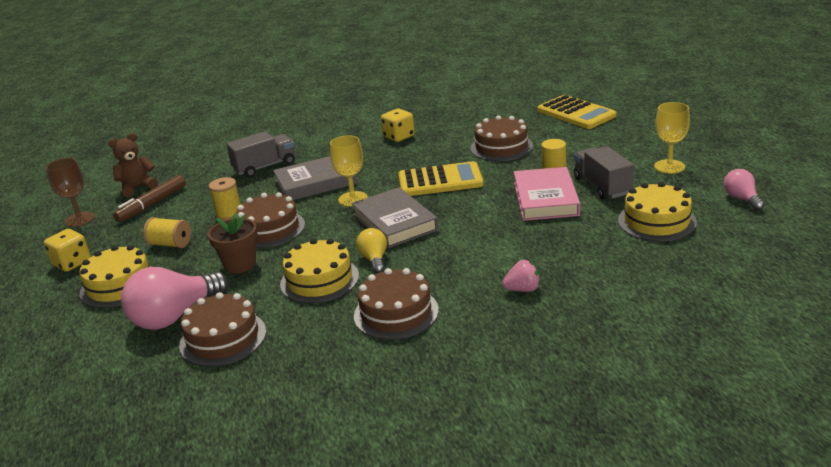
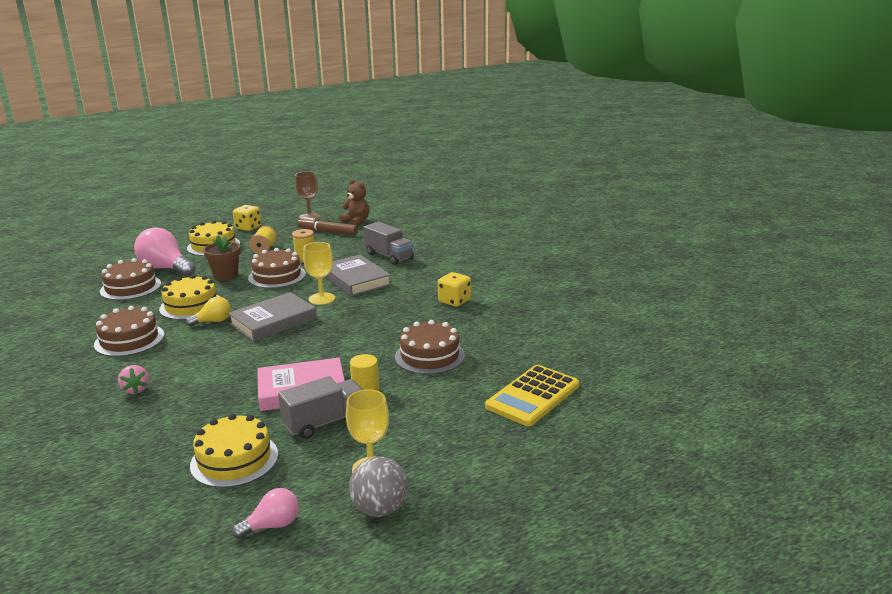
camera: 75 degrees right, 5 degrees down
yellow calculator [398,161,483,196] -> none
none -> grey ball [349,456,408,517]

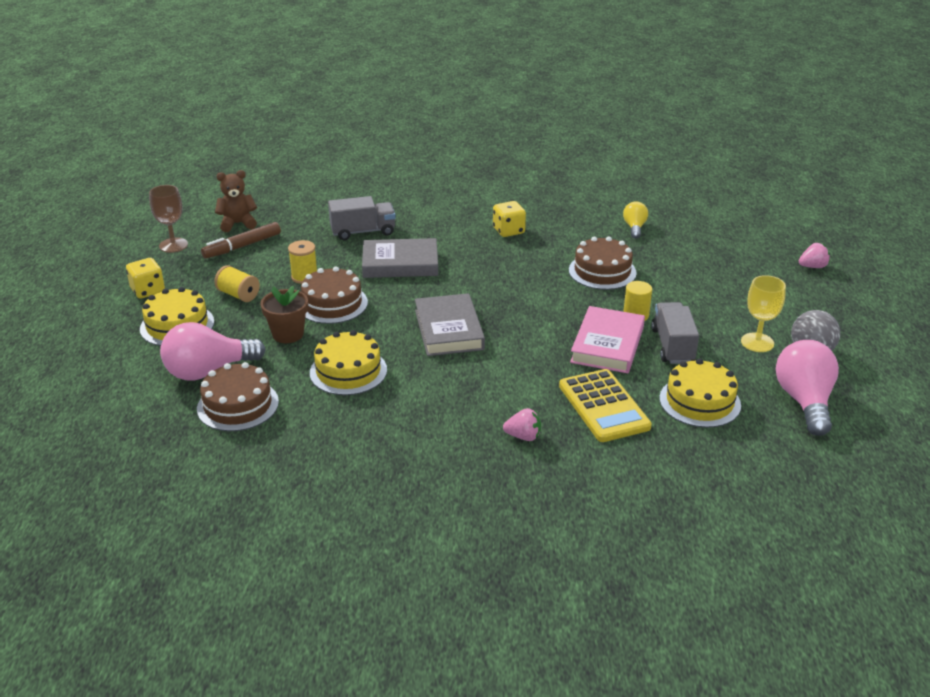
camera: 60 degrees left, 10 degrees up
brown cake [94,306,164,357] -> none
yellow light bulb [186,297,231,326] -> yellow light bulb moved to [623,201,648,239]
pink light bulb [232,488,299,539] -> pink light bulb [776,340,839,436], size x1.88
yellow goblet [303,242,335,305] -> none
yellow calculator [485,365,579,426] -> yellow calculator moved to [559,369,652,442]
none -> pink strawberry [799,243,830,268]

